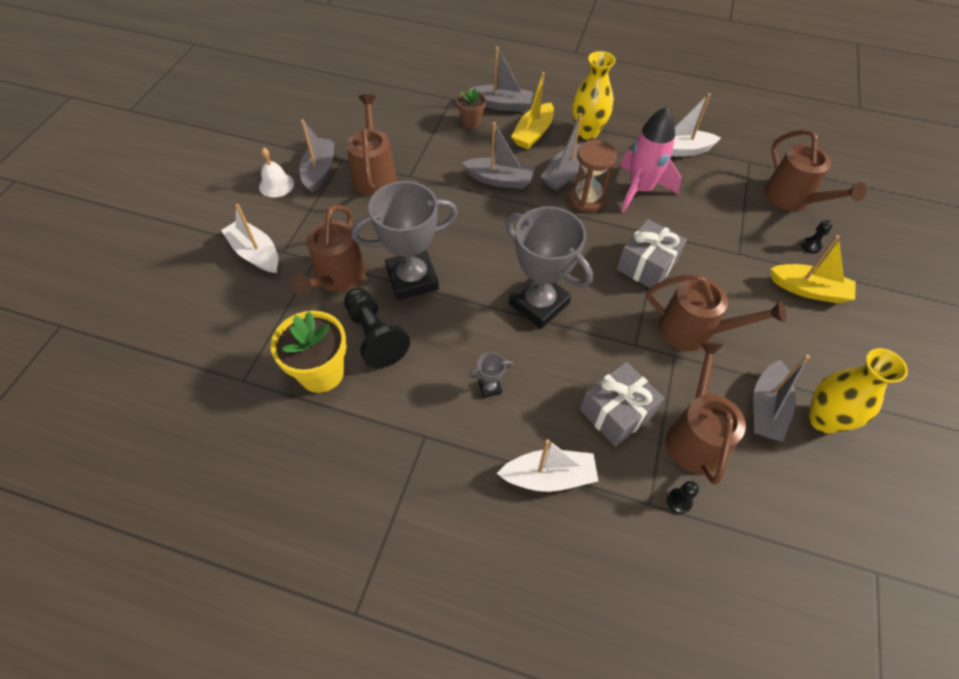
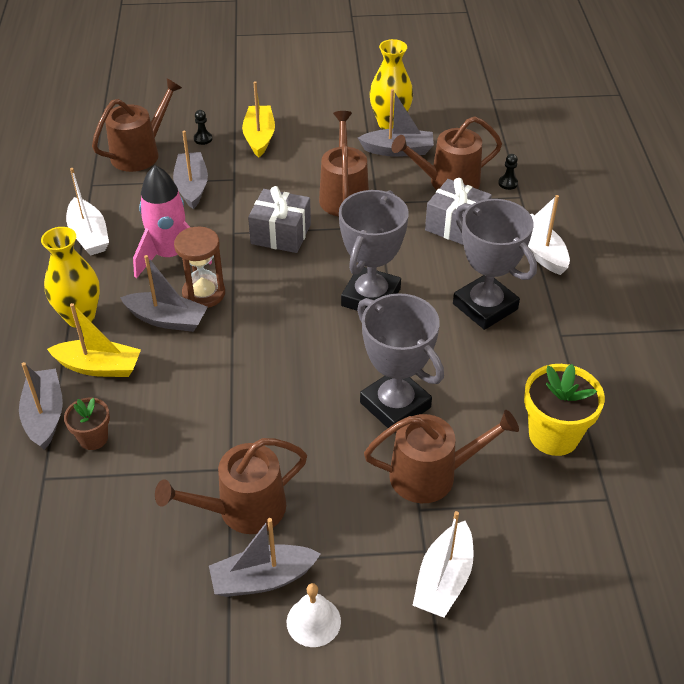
camera: 110 degrees left, 10 degrees down
black pawn [344,288,410,368] -> none
grey boat [462,122,534,189] -> grey boat moved to [173,131,208,209]
grey trophy [469,352,513,398] -> grey trophy [453,199,537,330], size x2.47

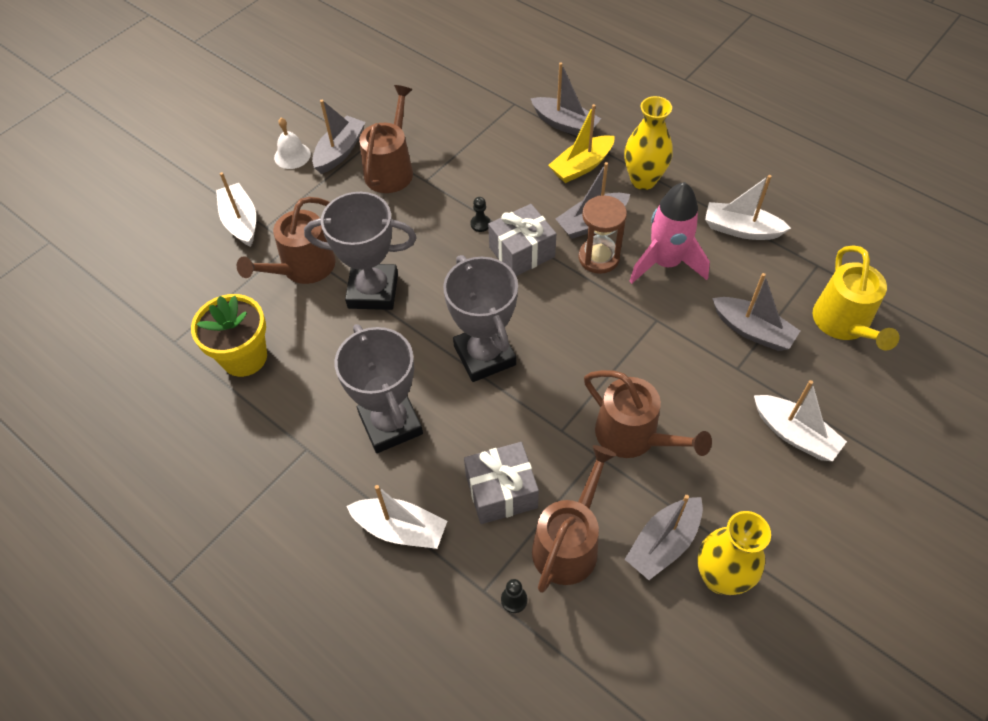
camera: 135 degrees right, 10 degrees up
brown flower pot [64,398,110,450] -> none
brown watering can [92,78,182,172] -> yellow watering can [813,245,899,350]
black pawn [194,110,212,145] -> black pawn moved to [470,197,491,232]
yellow boat [242,81,275,158] -> white boat [754,380,847,462]
grey gift [248,186,311,253] -> grey gift moved to [488,204,556,276]
grey trophy [453,199,537,330] -> grey trophy turned 60 degrees clockwise [335,324,423,453]

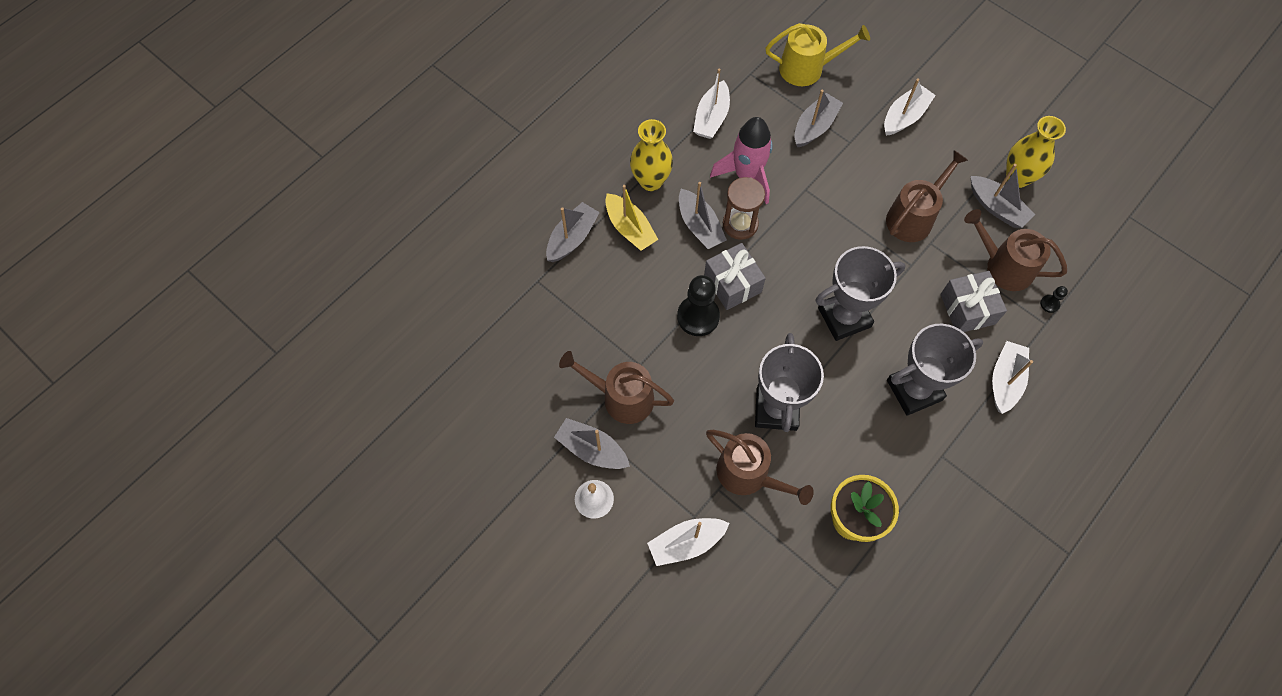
camera: 90 degrees left, 10 degrees up
black pawn [470,197,491,232] -> black pawn [677,275,720,336], size x2.24

